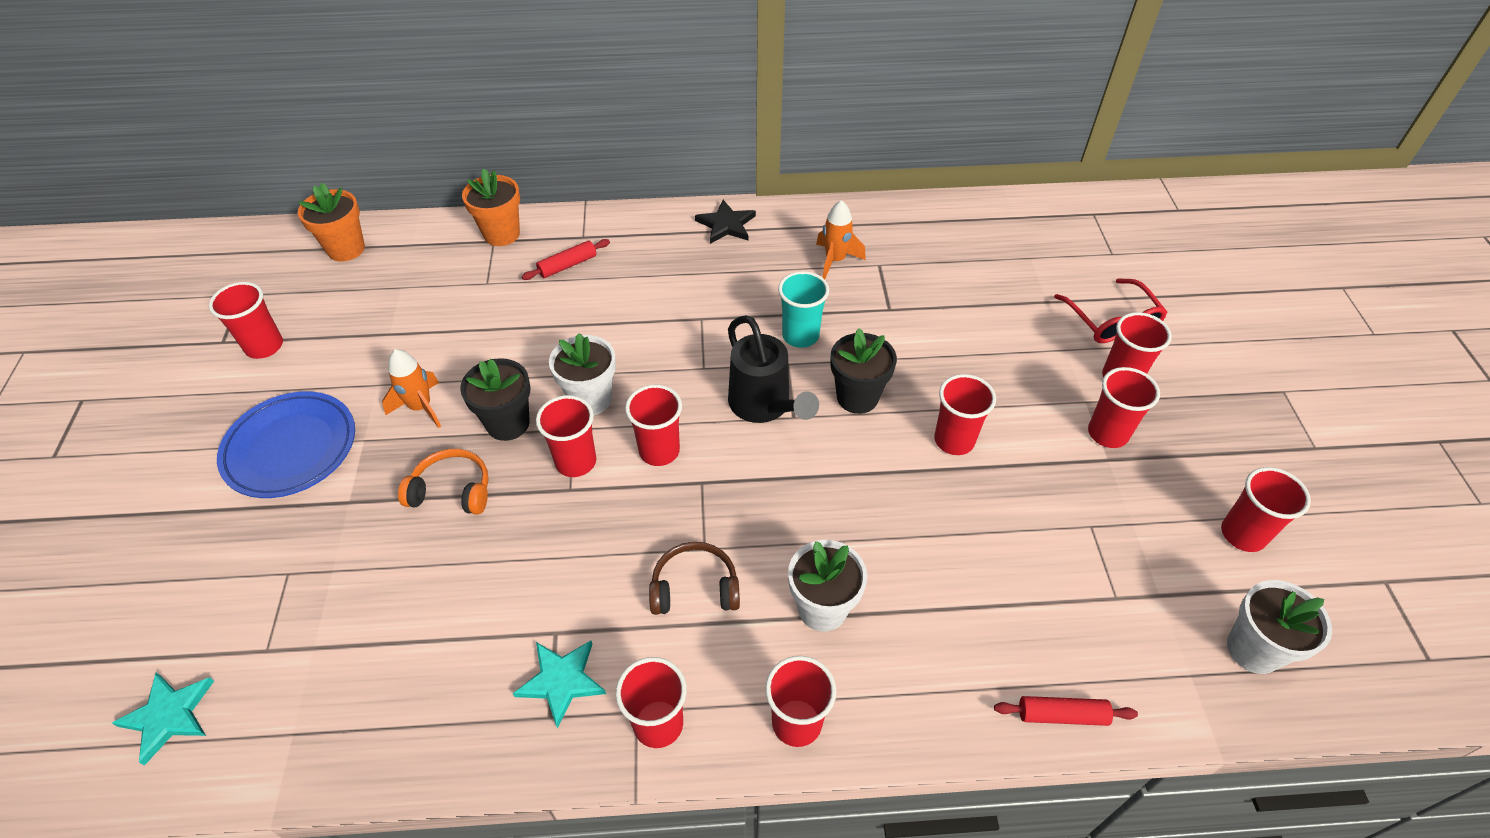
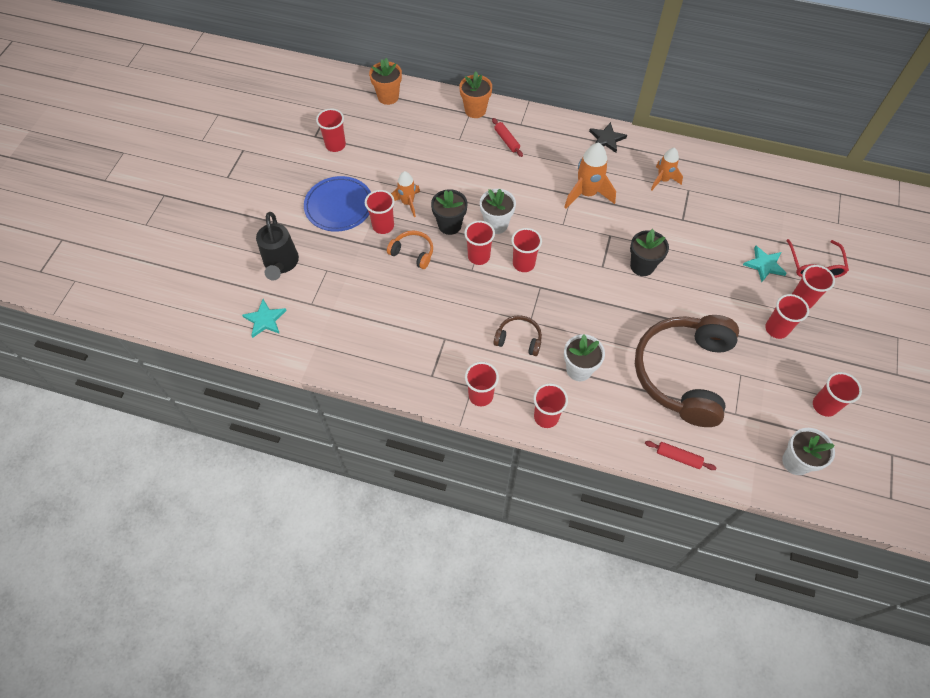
camera: 20 degrees right, 10 degrees up
turquoise star [513,641,606,729] -> turquoise star moved to [743,246,787,282]
red rolling pin [522,239,610,280] -> red rolling pin turned 75 degrees clockwise [492,118,523,157]
black watering can [728,315,819,423] -> black watering can moved to [256,212,299,280]
turquoise cup [778,271,829,348] -> none
red cup [934,374,996,455] -> red cup moved to [365,190,395,234]
none -> orange rocket [564,143,616,208]
none -> brown headphones [635,315,739,427]

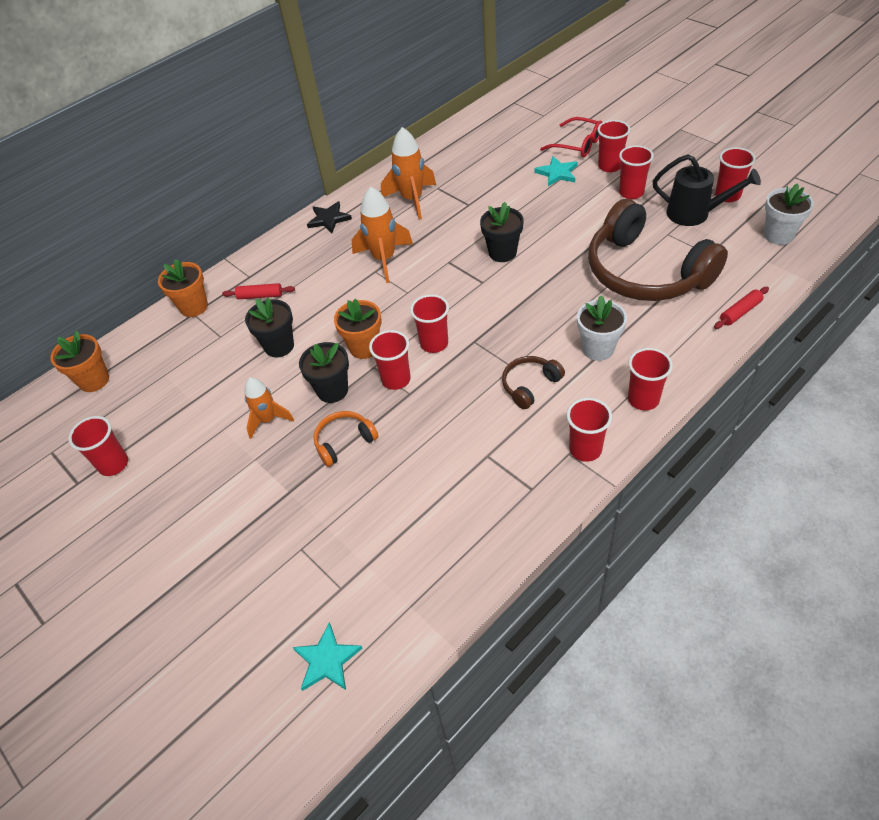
camera: 55 degrees left, 10 degrees down
black watering can [256,212,299,280] -> black watering can moved to [653,154,761,226]
blue plate [304,176,371,232] -> none
red cup [365,190,395,234] -> none
white flower pot [480,189,516,234] -> orange flower pot [334,299,381,359]
orange rocket [651,148,683,191] -> orange rocket [381,127,436,220], size x1.55
none -> black flower pot [245,298,294,357]

